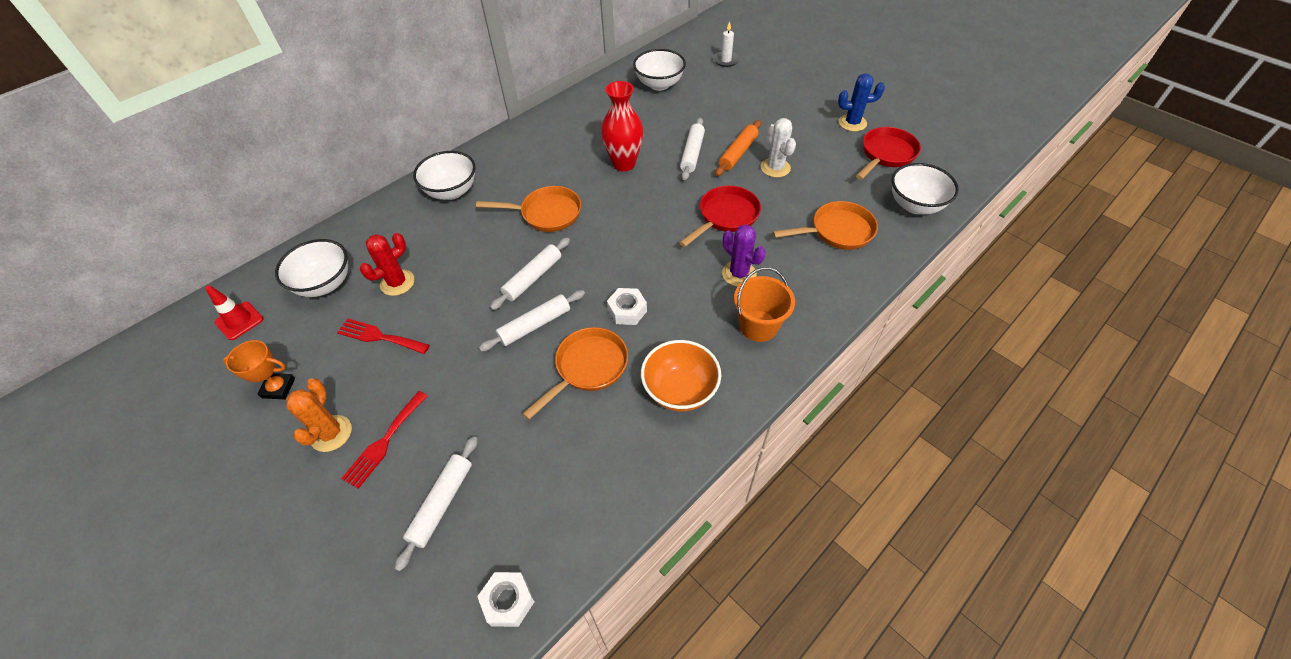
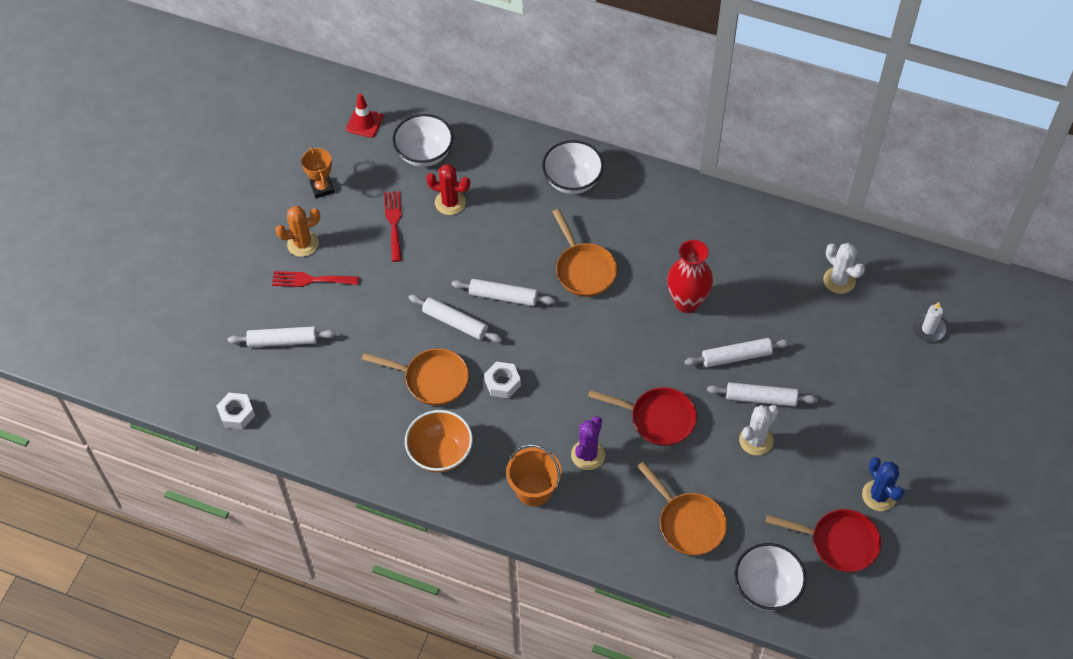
camera: 65 degrees right, 5 degrees up
white bowl [633,49,686,91] -> white cactus [823,243,865,294]
orange rolling pin [715,120,761,176] -> white rolling pin [707,382,818,406]

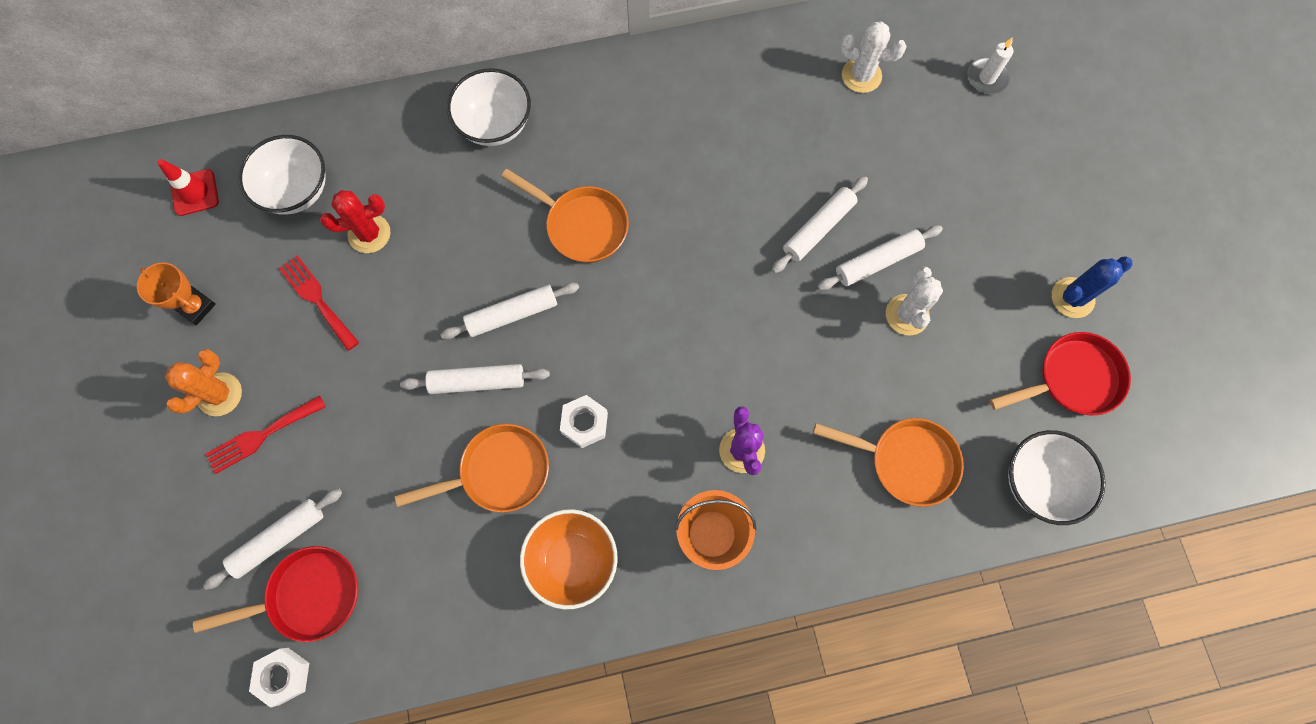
camera: 35 degrees left, 15 degrees up
red pan [588,387,697,446] -> red pan moved to [193,546,358,642]
red vase [667,240,713,313] -> none
blue cactus [862,457,904,511] -> blue cactus turned 60 degrees counterclockwise [1052,256,1133,318]

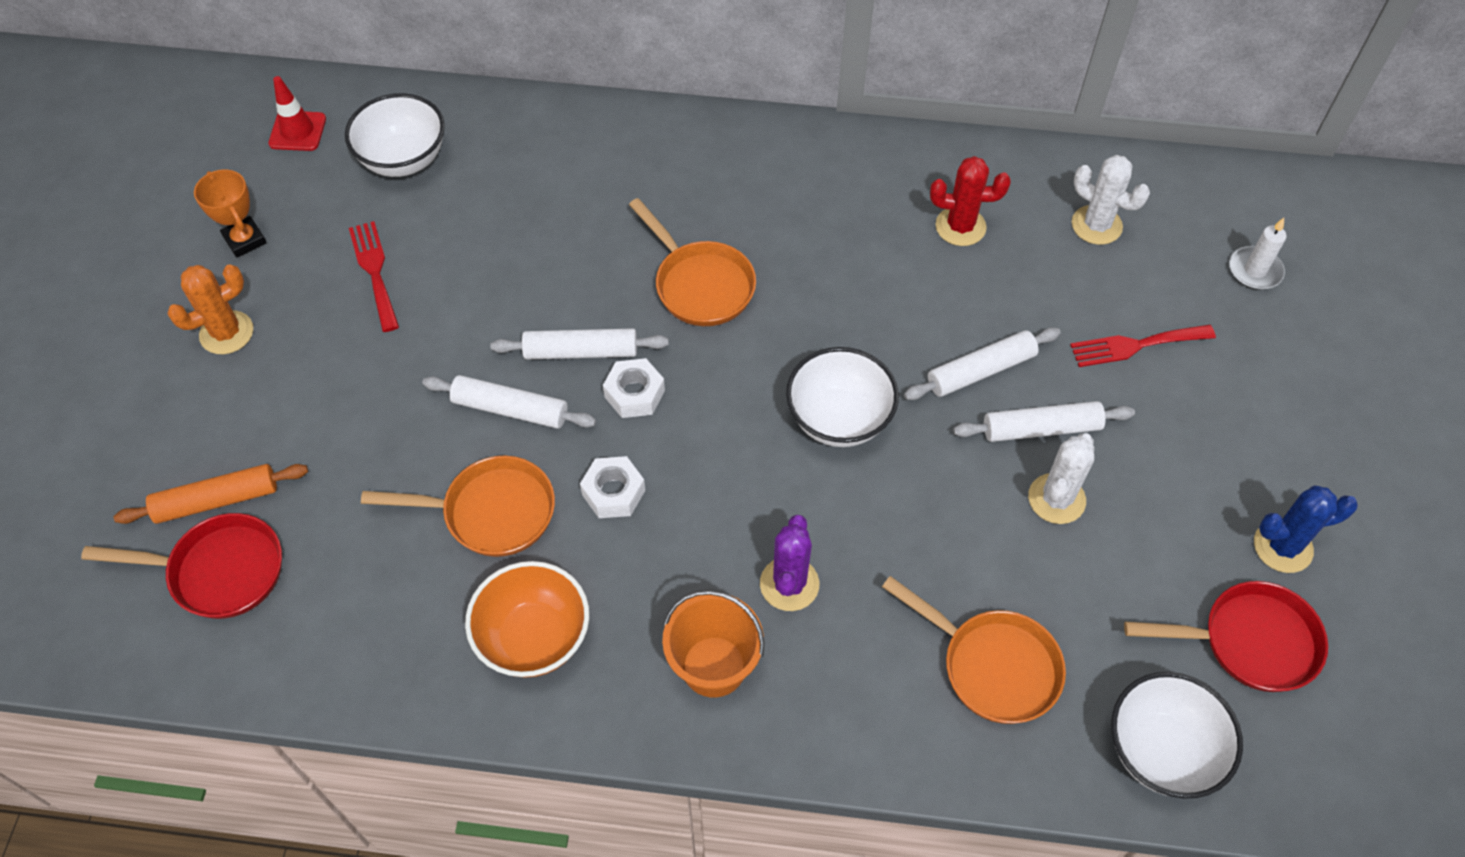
camera: 20 degrees right, 15 degrees down
white rolling pin [203,489,342,590] -> orange rolling pin [114,464,308,524]
red fork [206,395,326,474] -> red fork moved to [1070,325,1216,367]
white nut [249,648,309,708] -> white nut moved to [603,358,665,418]
red cactus [320,190,390,253] -> red cactus moved to [930,156,1011,246]
white bowl [447,68,531,146] -> white bowl moved to [786,347,899,447]

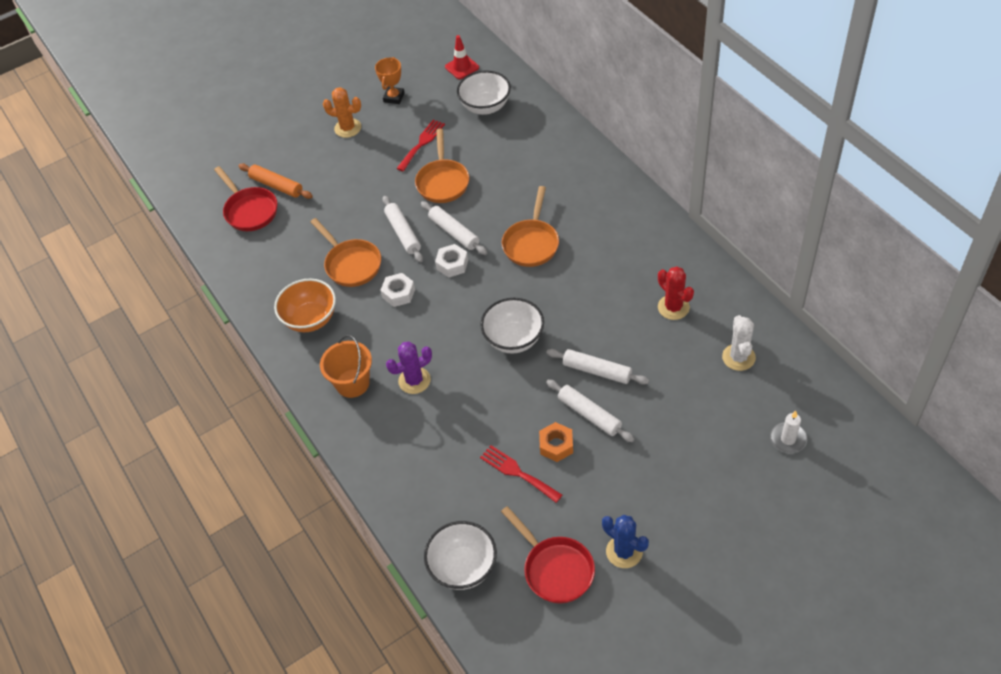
camera: 55 degrees right, 5 degrees down
orange pan [882,576,1066,724] -> orange pan moved to [415,129,469,203]
white cactus [1028,433,1094,524] -> orange nut [539,422,573,462]
red fork [1070,325,1216,367] -> red fork moved to [480,445,562,503]

